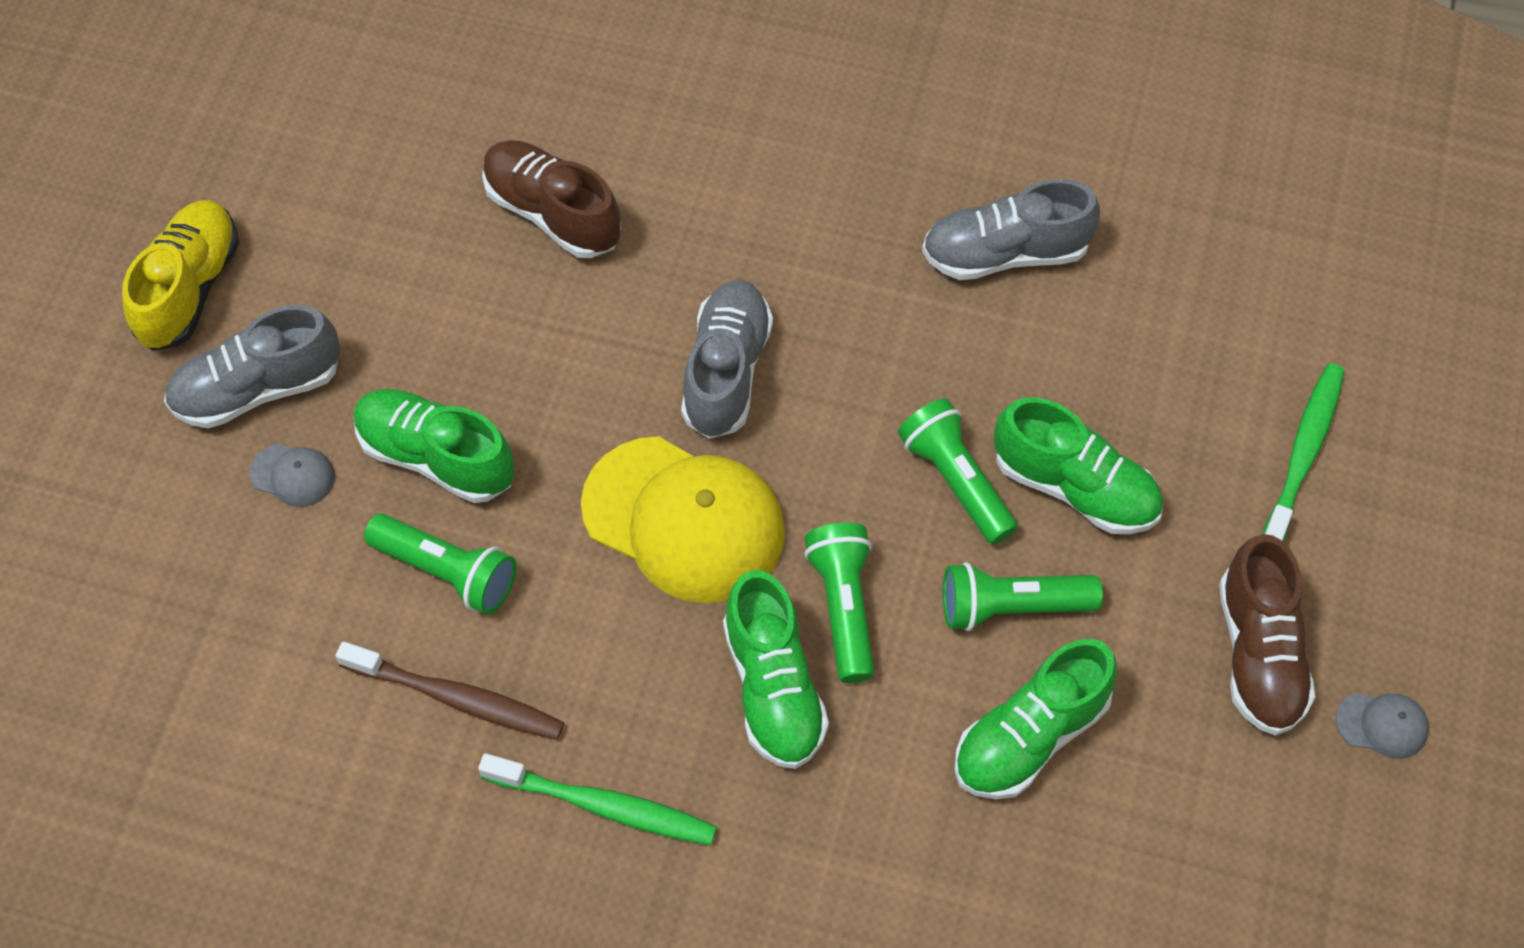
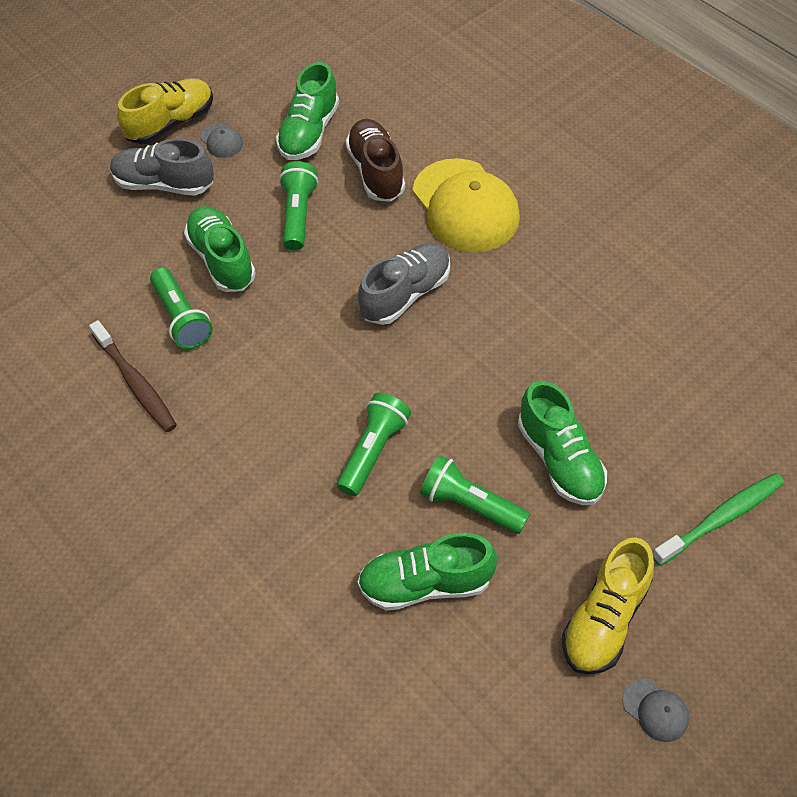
camera: 35 degrees right, 5 degrees down
grey cap [250,444,335,507] -> grey cap moved to [200,123,243,158]
green toothbrush [478,753,717,845] -> none
yellow cap [581,436,785,603] -> yellow cap moved to [413,158,520,252]
green shoe [723,570,829,769] -> green shoe moved to [276,62,339,160]
green flashlight [898,398,1018,545] -> green flashlight moved to [279,161,318,251]
grey shoe [922,179,1100,280] -> none
brown shoe [1219,534,1316,736] -> yellow shoe [562,537,654,675]

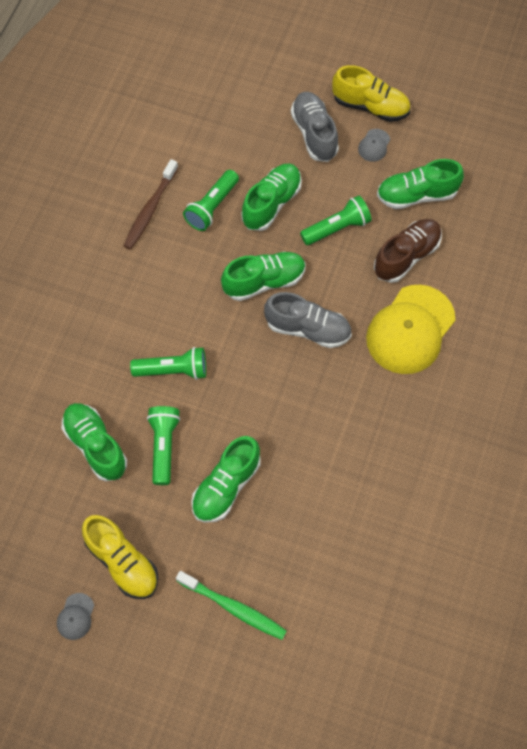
camera: 60 degrees right, 10 degrees up
yellow shoe [562,537,654,675] -> yellow shoe turned 135 degrees counterclockwise [82,515,158,599]
none -> green shoe [221,252,306,301]

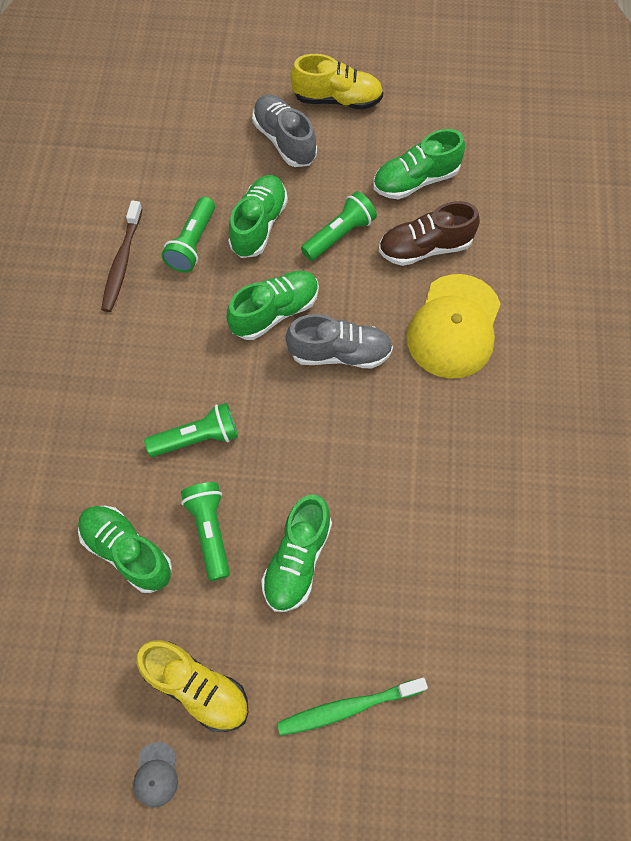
camera: 15 degrees left, 0 degrees up
green toothbrush [176,571,287,640] -> green toothbrush turned 150 degrees clockwise [277,677,428,736]
grey cap [358,129,390,162] -> none
brown shoe [374,219,442,283] -> brown shoe turned 135 degrees counterclockwise [379,201,480,266]

